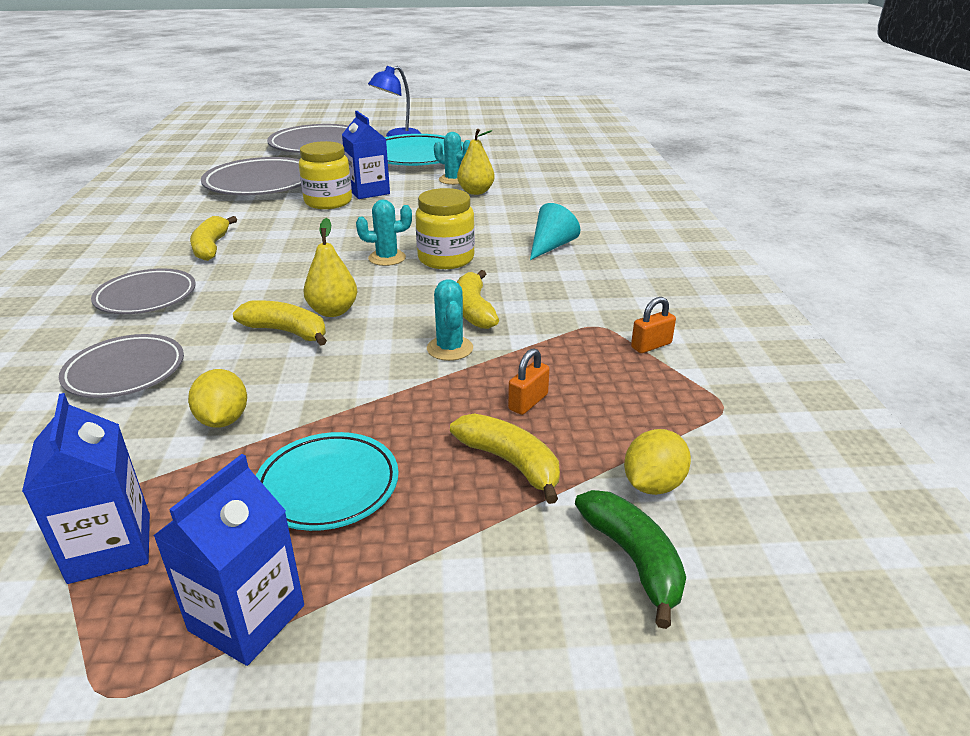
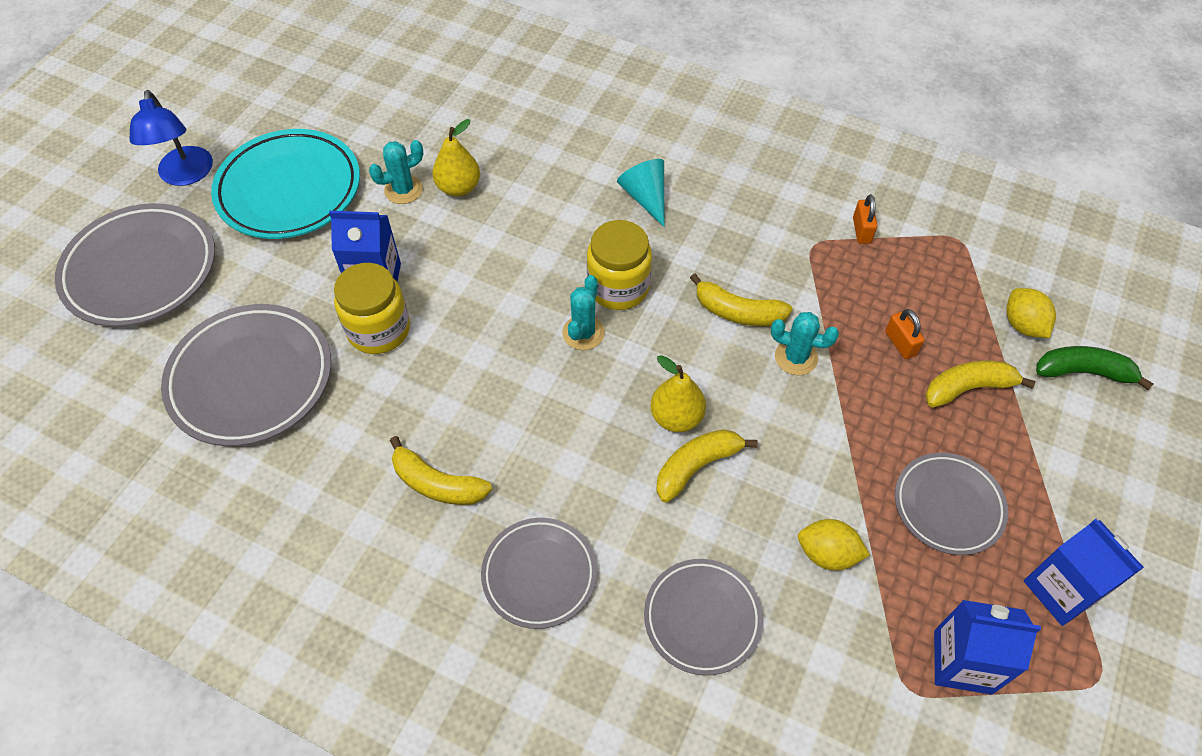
camera: 60 degrees left, 25 degrees up
turquoise plate [256,432,399,531] -> grey plate [895,453,1008,555]

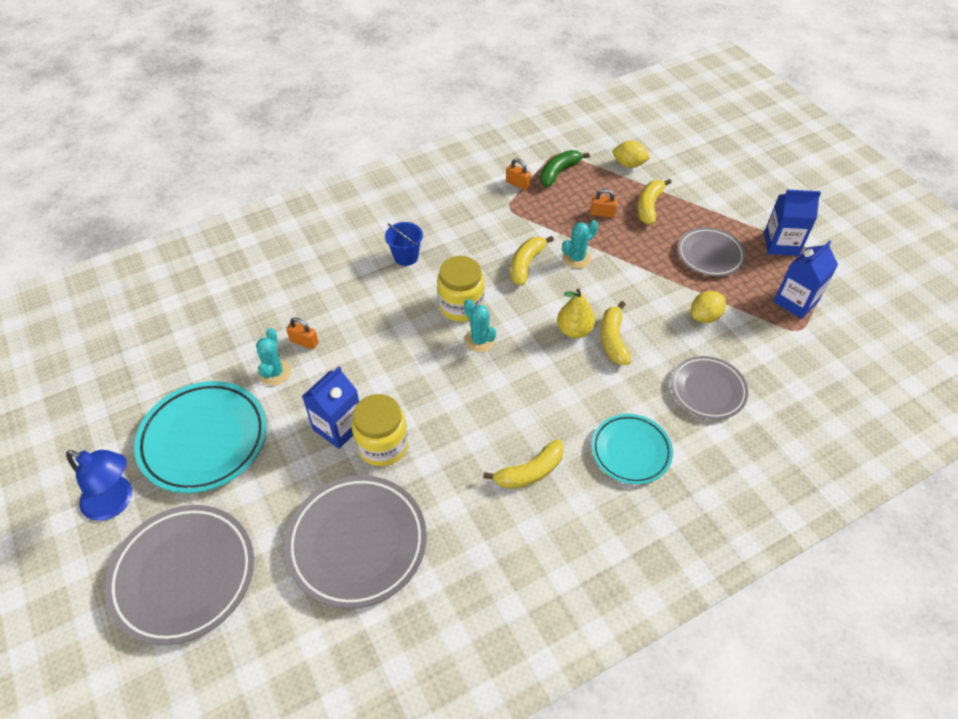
camera: 55 degrees left, 5 degrees down
yellow pear [432,119,480,197] -> orange padlock [286,317,318,349]
grey plate [481,518,597,629] -> turquoise plate [592,414,673,484]
turquoise cone [617,159,664,227] -> blue bucket [385,222,423,266]
yellow banana [690,274,792,326] -> yellow banana turned 150 degrees clockwise [511,236,554,286]
green banana [1036,346,1153,390] -> green banana moved to [540,150,590,187]

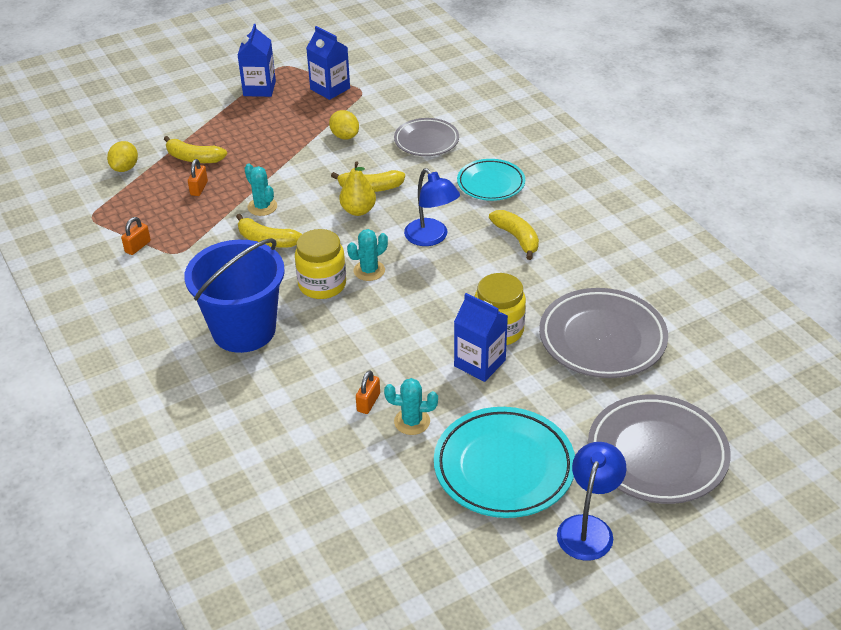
camera: 90 degrees left, 10 degrees down
blue bucket [385,222,423,266] -> blue bucket [184,238,285,353], size x2.22
green banana [540,150,590,187] -> none
grey plate [678,228,746,276] -> none
none -> blue lamp [404,168,460,246]

